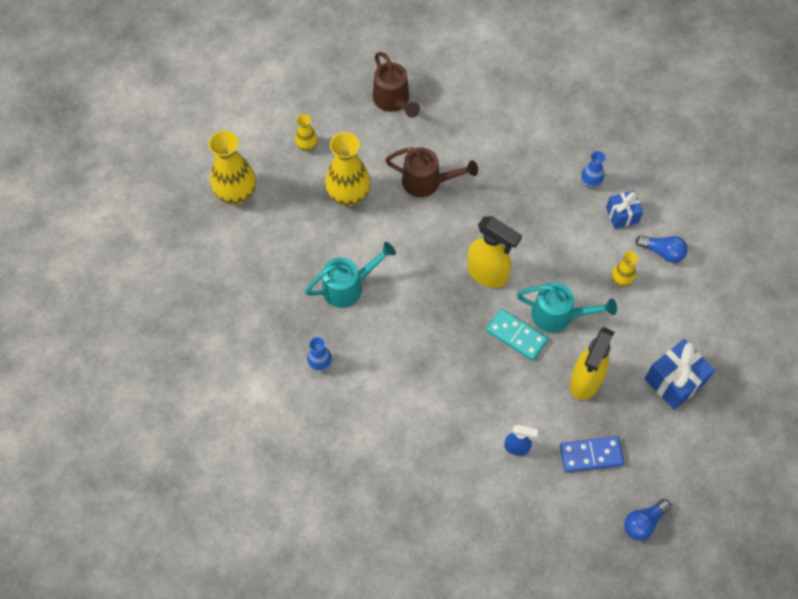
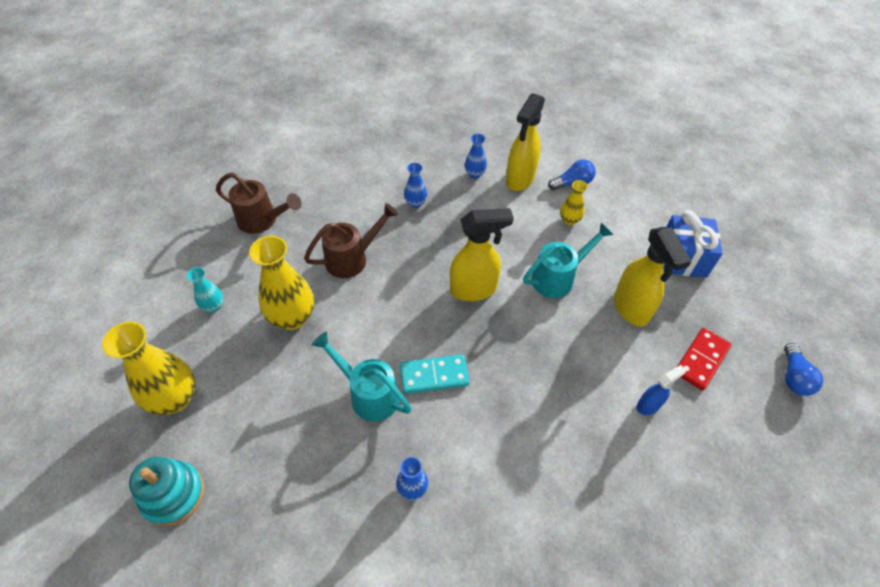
camera: 45 degrees left, 10 degrees down
yellow vase [295,114,318,152] -> turquoise vase [187,267,223,312]
turquoise watering can [305,242,396,308] -> turquoise watering can turned 75 degrees counterclockwise [312,332,412,422]
turquoise domino [486,309,548,361] -> turquoise domino moved to [400,355,470,394]
blue domino [560,436,624,473] -> red domino [677,328,732,391]
blue gift [606,191,643,229] -> yellow spray bottle [506,93,545,191]
none -> turquoise stacking toy [129,457,204,526]
none -> blue vase [404,163,427,208]

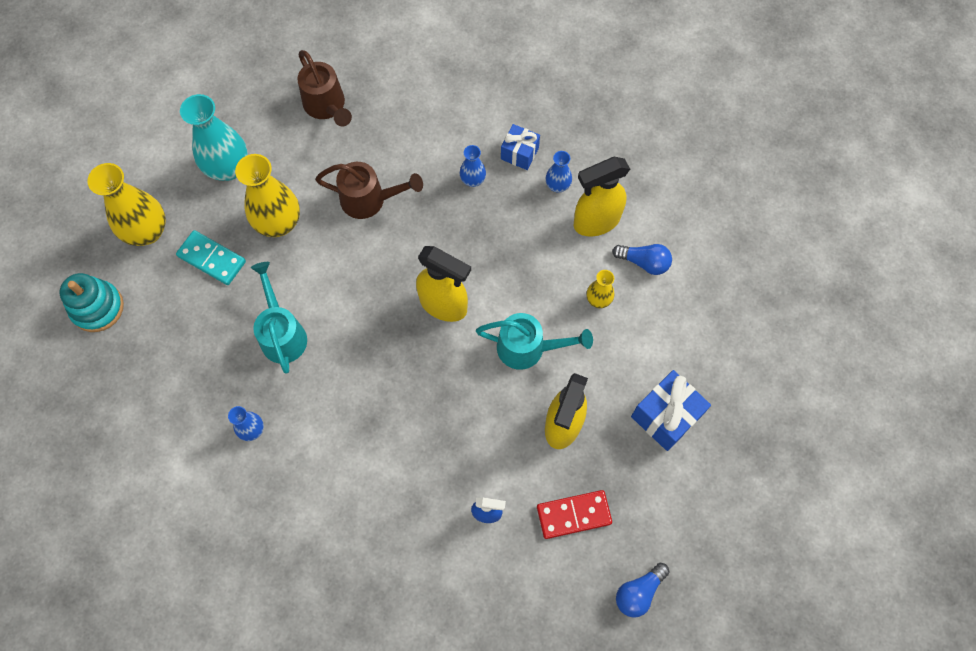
camera: 40 degrees right, 15 degrees up
turquoise vase [187,267,223,312] -> turquoise vase [180,94,248,181], size x1.95
turquoise domino [400,355,470,394] -> turquoise domino moved to [176,230,246,285]
none -> blue gift [501,124,540,170]

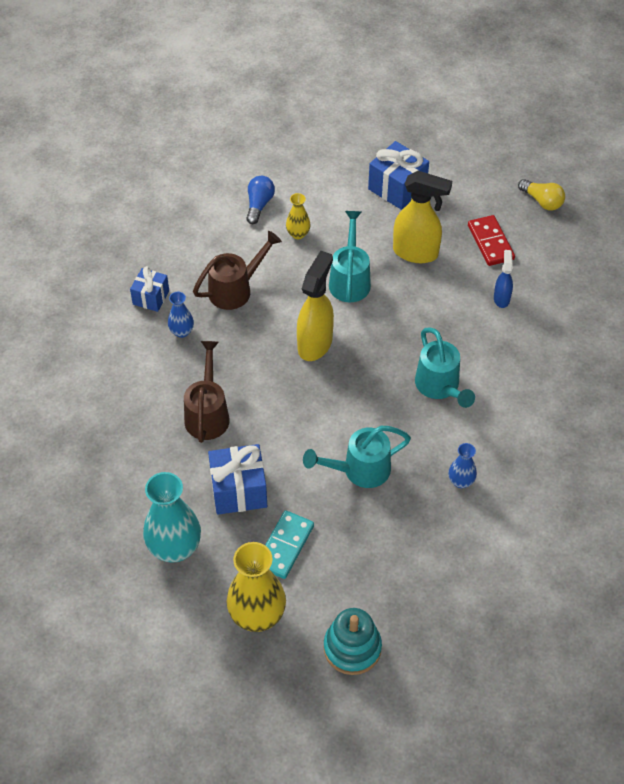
camera: 95 degrees left, 15 degrees down
yellow vase [235,154,300,237] -> blue gift [208,444,267,515]
brown watering can [297,50,352,126] -> brown watering can moved to [193,231,282,310]
blue vase [546,151,572,193] -> none
yellow spray bottle [574,157,630,236] -> none
blue light bulb [616,563,670,618] -> yellow light bulb [518,179,565,210]
none -> turquoise watering can [415,327,475,408]

